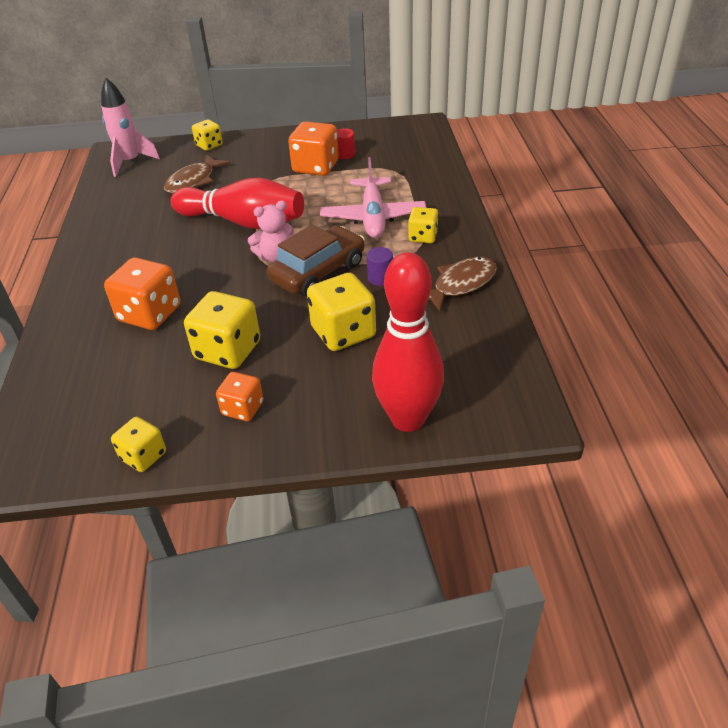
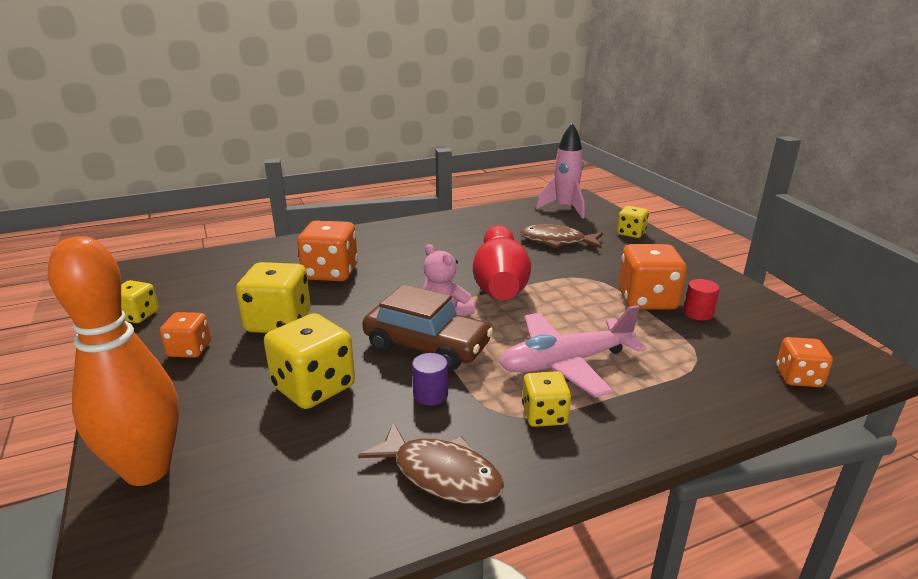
camera: 70 degrees right, 15 degrees down
red bowling pin [372,252,444,432] -> orange bowling pin [48,236,179,486]
none -> orange dice [776,337,833,387]

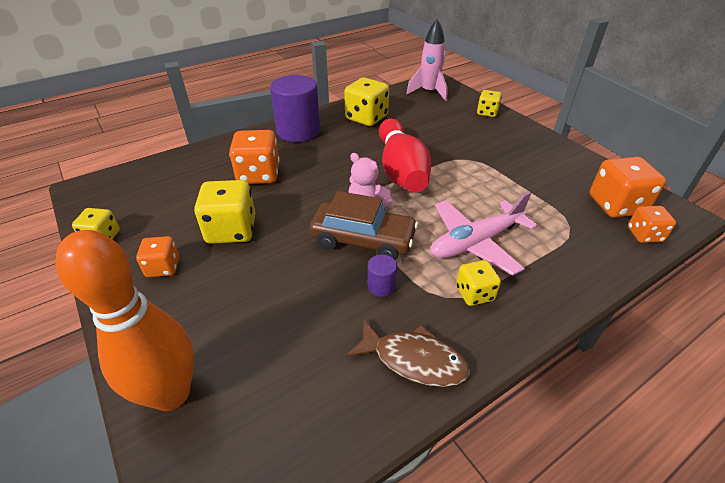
camera: 10 degrees left, 15 degrees up
yellow dice [264,313,355,409] -> yellow dice moved to [344,78,389,126]
brown fish [519,224,603,248] -> none
orange dice [618,244,687,310] -> orange dice moved to [590,157,666,218]
red cylinder [684,279,720,321] -> none
none -> purple cylinder [270,75,320,142]

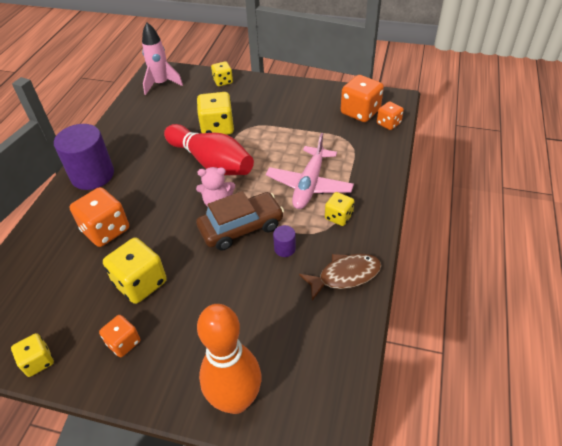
camera: 40 degrees left, 5 degrees up
yellow dice [344,78,389,126] -> yellow dice moved to [197,92,234,135]

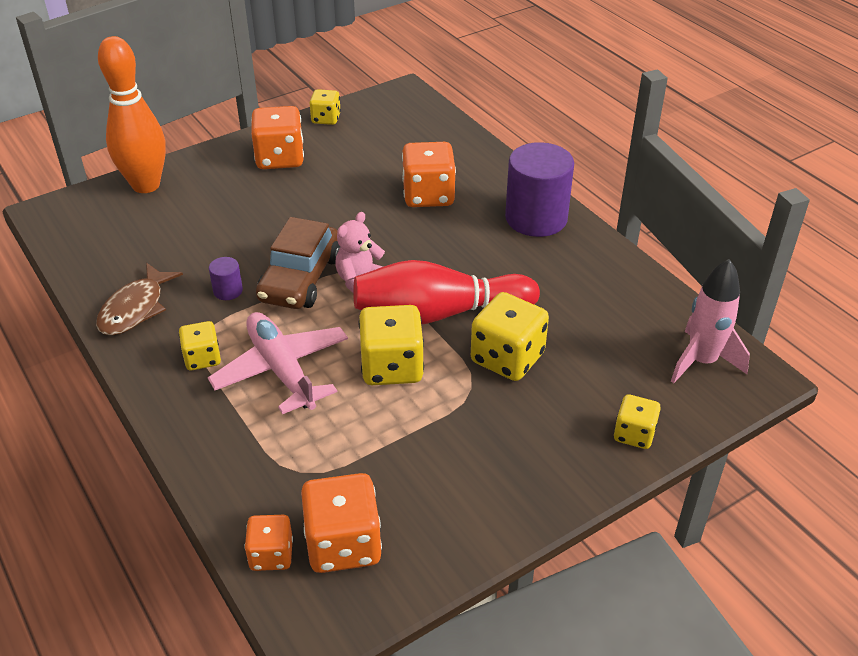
camera: 130 degrees right, 5 degrees down
orange dice [99,315,140,357] -> orange dice [251,106,304,169], size x1.70
yellow dice [103,238,167,304] -> yellow dice moved to [359,305,424,385]

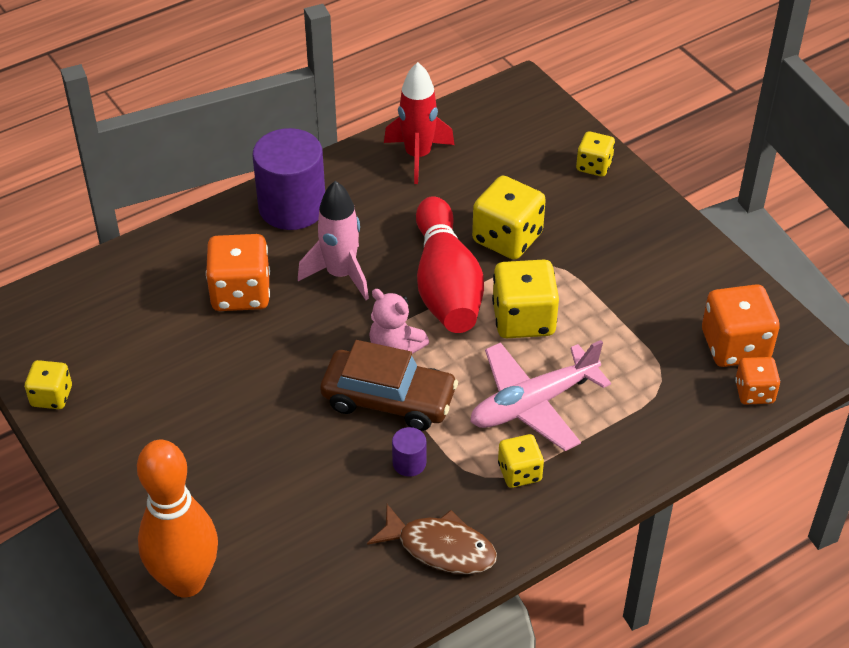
camera: 90 degrees left, 5 degrees up
orange dice [251,106,304,169] -> none
pink rocket [671,259,750,383] -> pink rocket moved to [298,181,369,300]
none -> red rocket [384,62,455,184]

